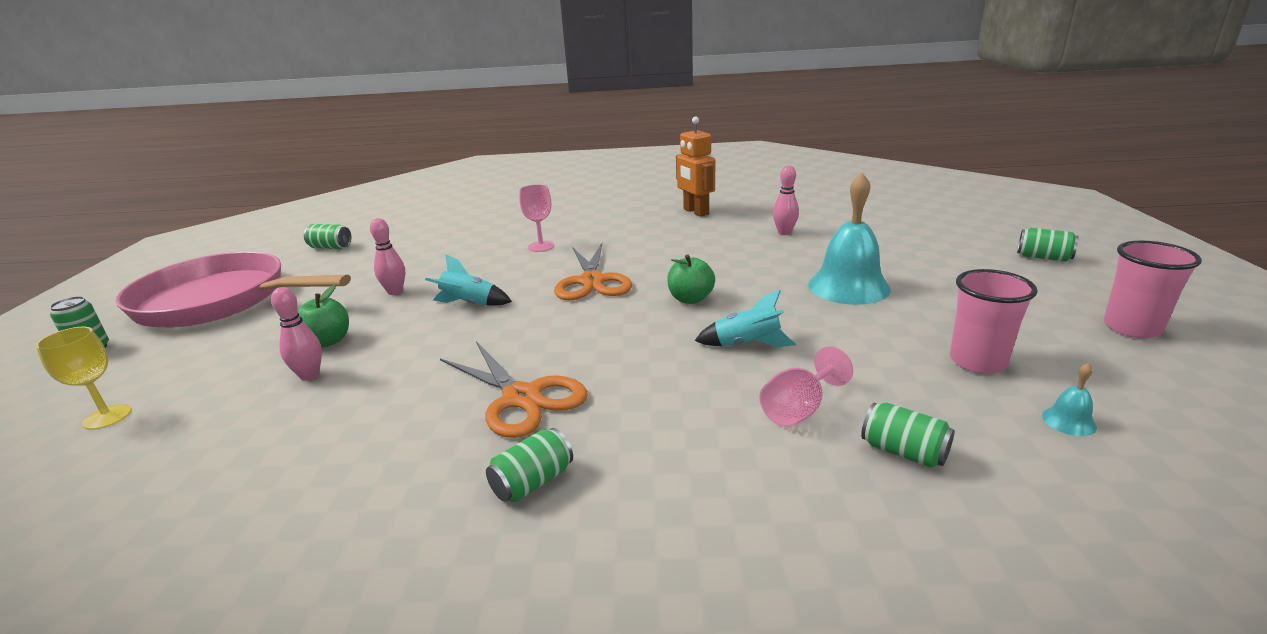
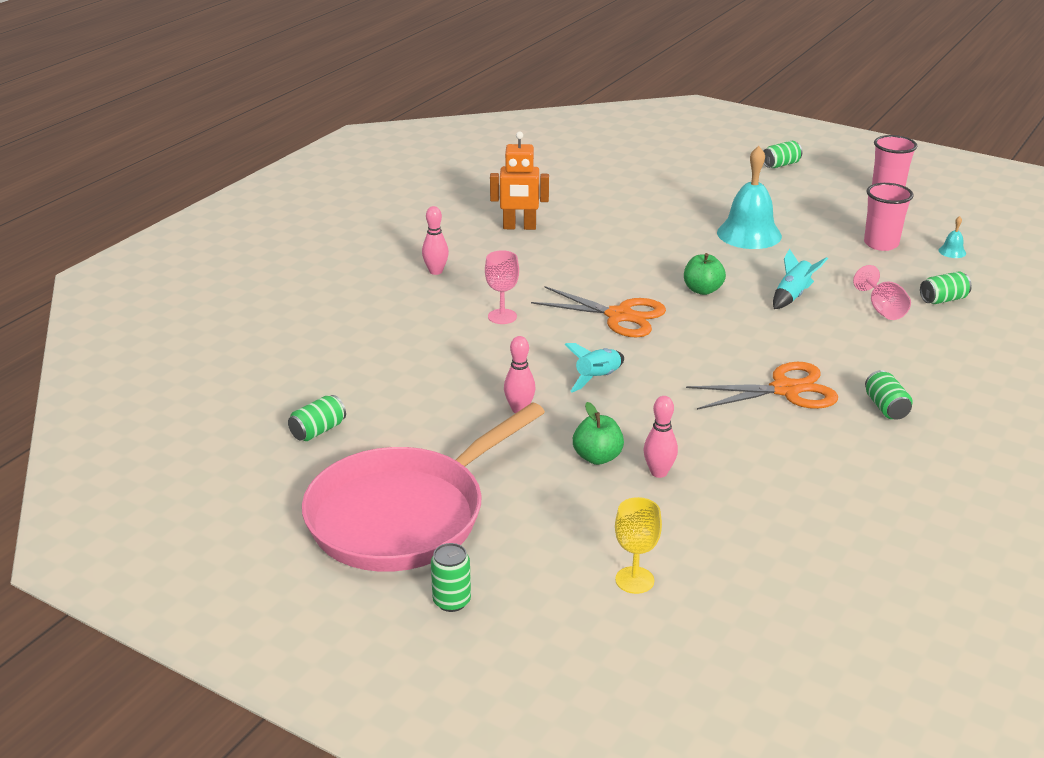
camera: 60 degrees left, 5 degrees up
pink bowling pin [773,165,799,235] -> pink bowling pin moved to [422,206,449,275]

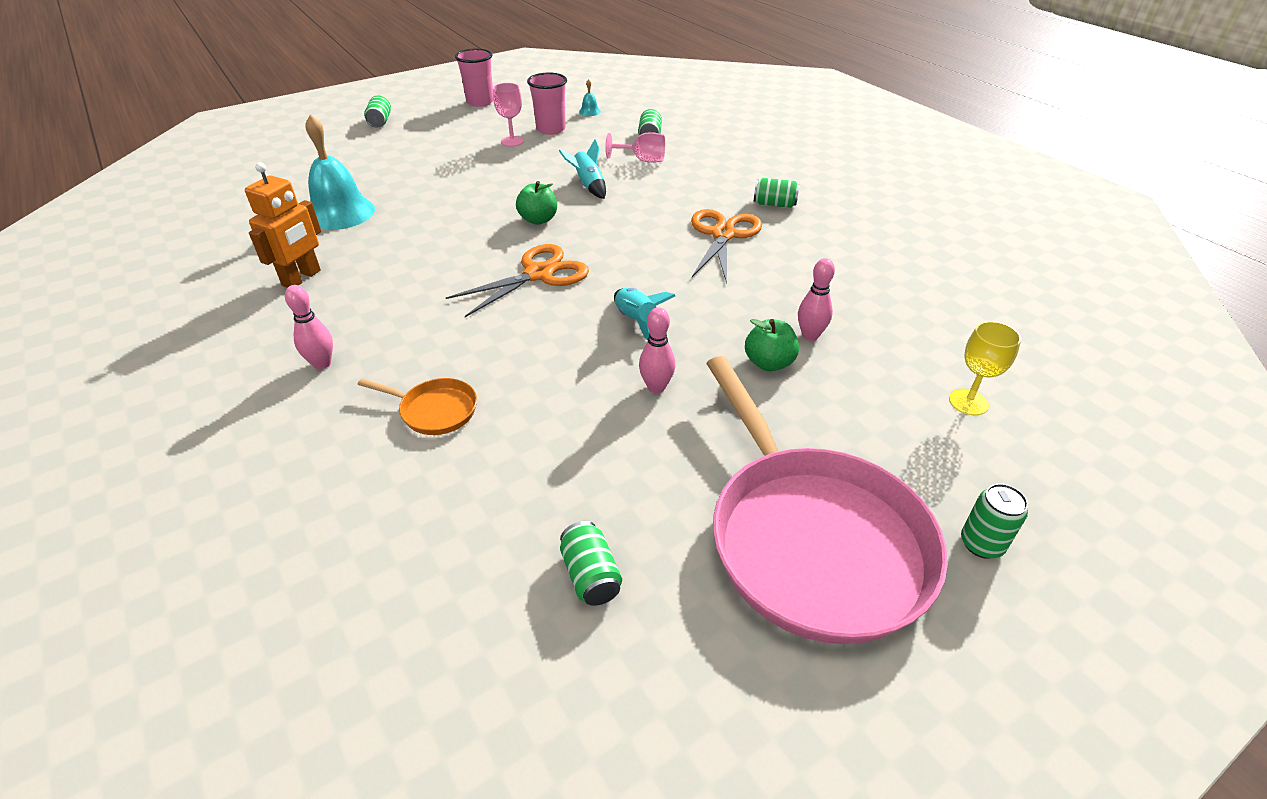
camera: 65 degrees left, 10 degrees up
pink goblet [485,250,519,324] -> pink goblet moved to [493,83,524,147]
turquoise bell [717,146,782,249] -> turquoise bell moved to [305,114,375,230]
none -> orange pan [358,378,477,435]

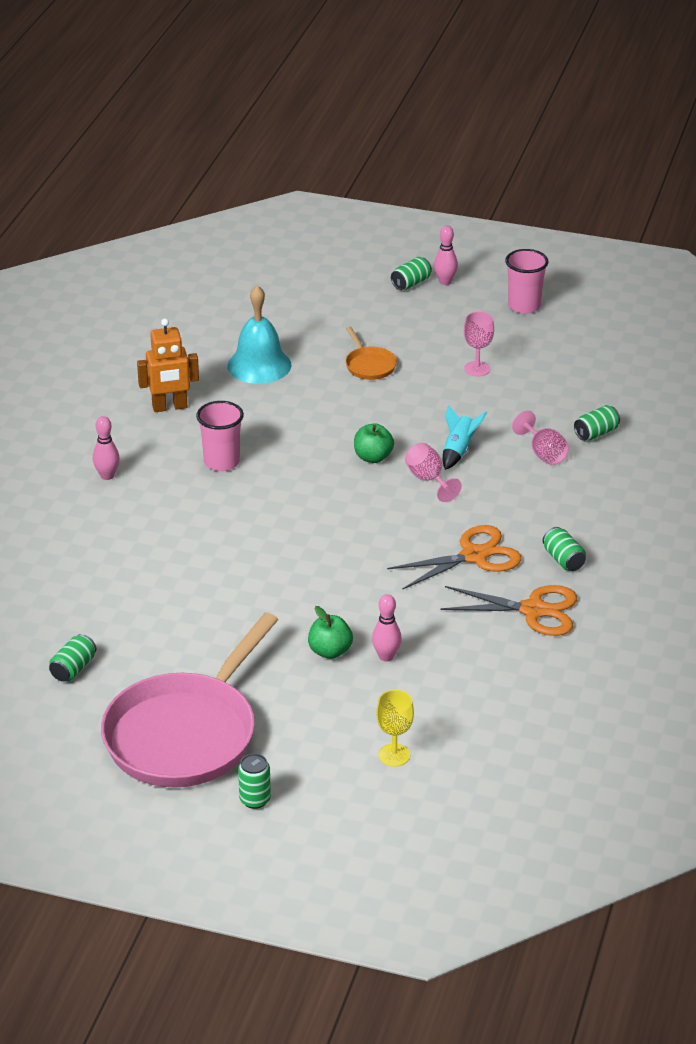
camera: 50 degrees right, 5 degrees down
orange pan [358,378,477,435] -> orange pan moved to [345,326,397,380]
orange scissors [446,244,589,317] -> orange scissors moved to [440,585,577,636]
pink cup [527,73,567,135] -> pink cup moved to [196,401,244,471]
turquoise bell [579,79,601,116] -> none
turquoise rocket [614,288,675,340] -> none
pink bowling pin [639,307,675,393] -> pink bowling pin moved to [434,226,458,285]
none -> pink goblet [405,443,462,502]

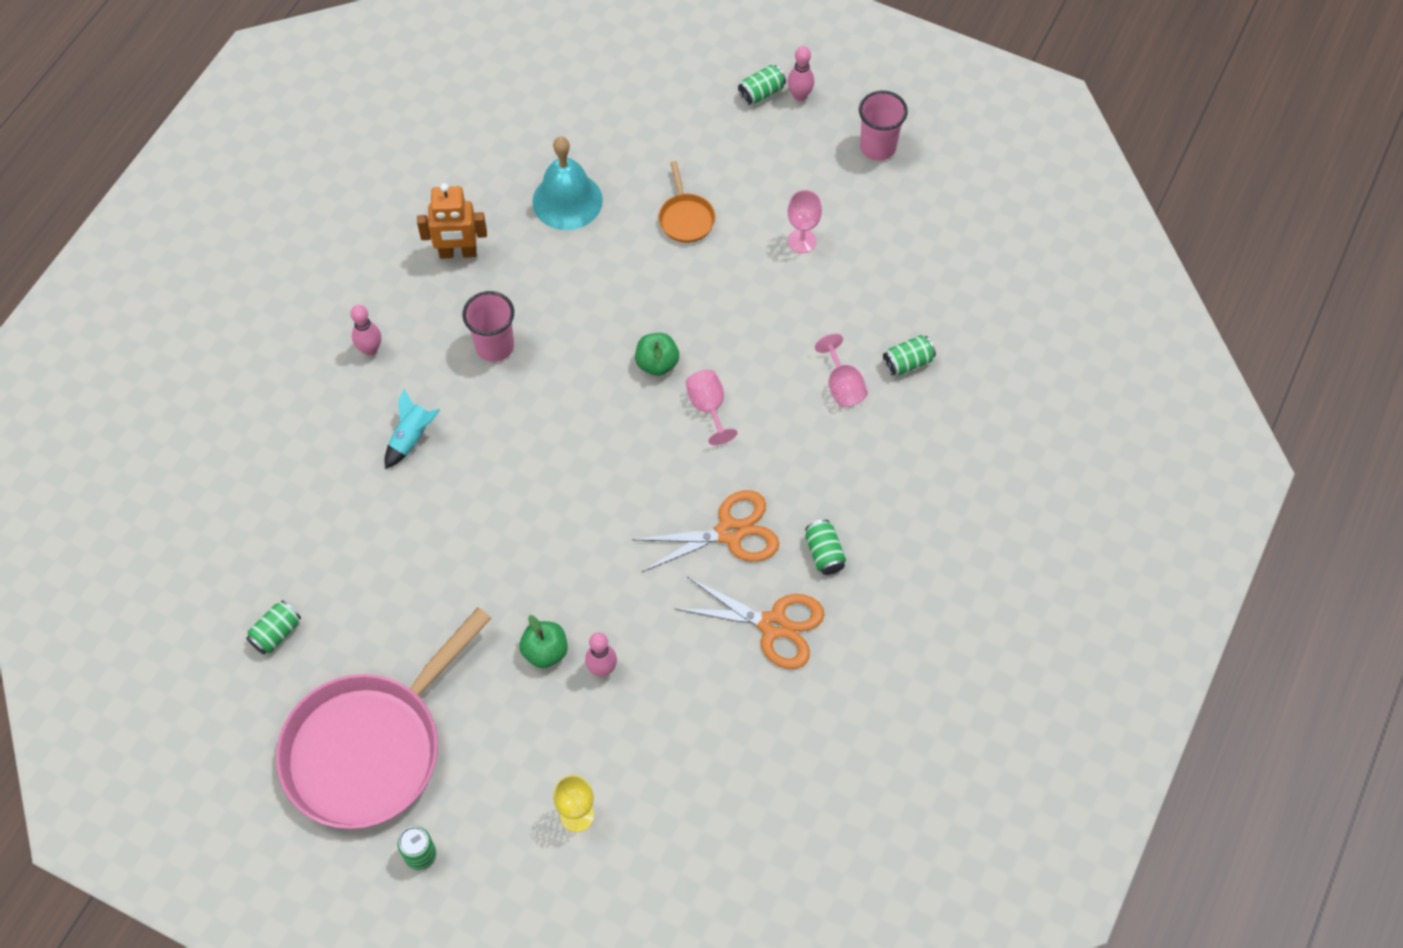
camera: 10 degrees right, 25 degrees up
turquoise rocket [443,405,487,470] -> turquoise rocket moved to [385,389,440,469]

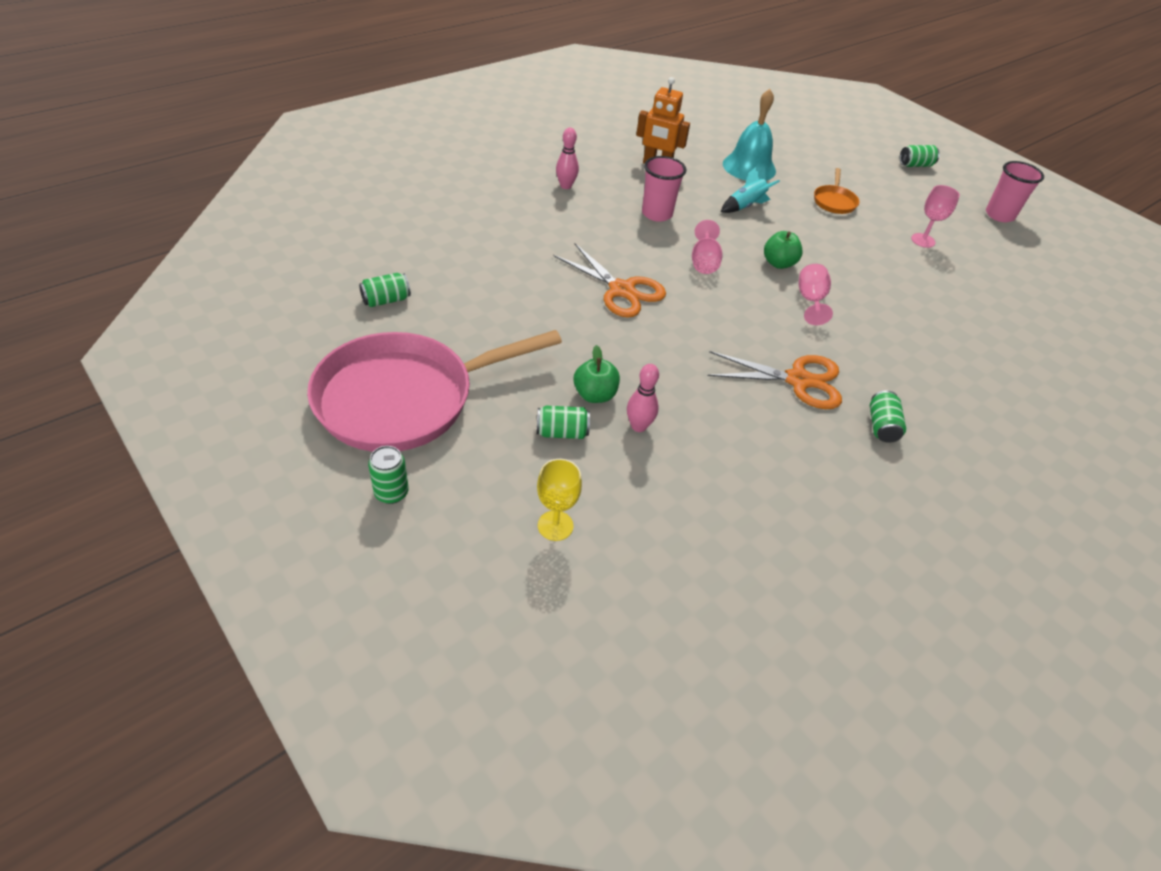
camera: 20 degrees right, 15 degrees down
turquoise rocket [385,389,440,469] -> turquoise rocket moved to [721,166,780,213]
orange scissors [676,577,825,669] -> orange scissors moved to [553,243,666,317]
pink bowling pin [788,46,814,101] -> none
pink goblet [815,334,868,407] -> pink goblet moved to [692,220,722,274]
green can [883,335,936,375] -> green can moved to [537,406,590,439]

